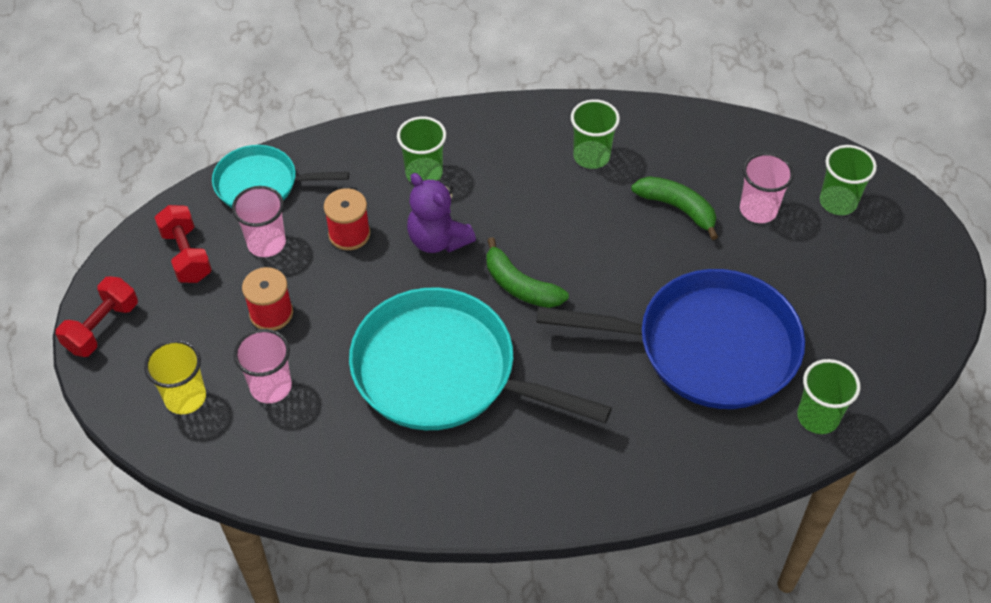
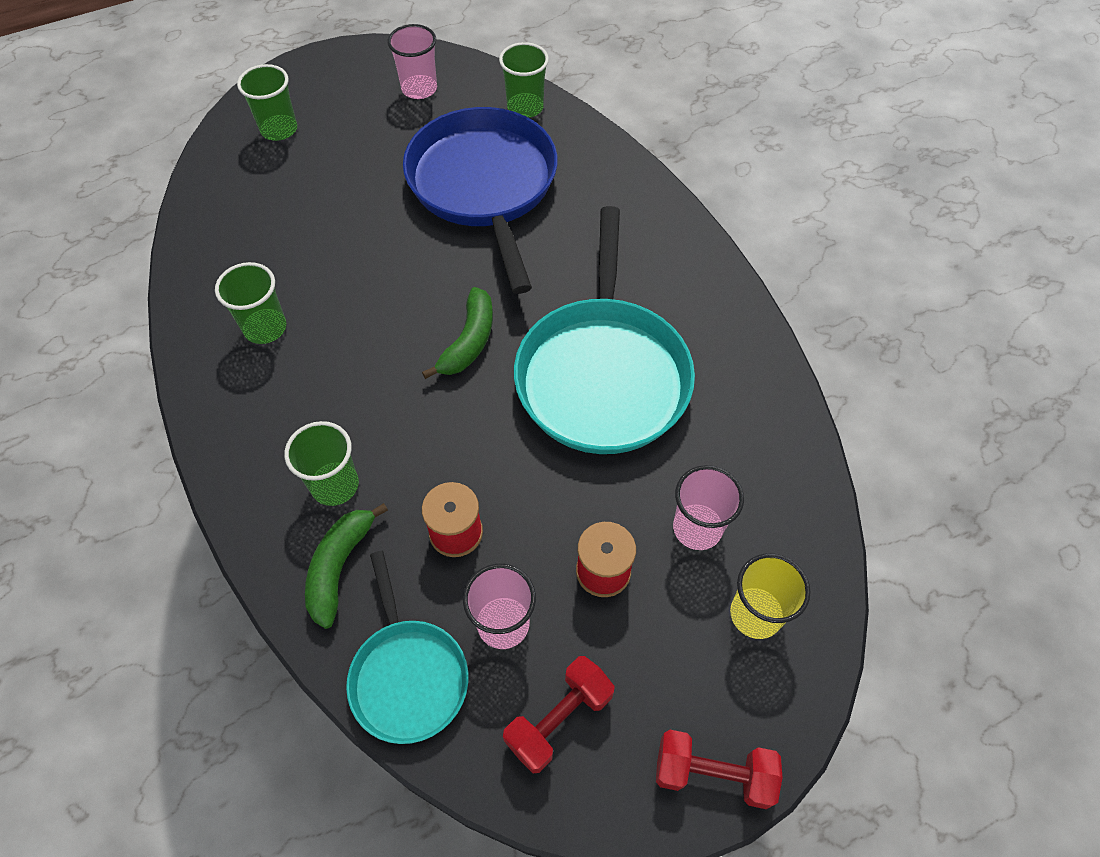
camera: 110 degrees left, 5 degrees up
purple teddy bear [407,173,476,253] -> none
green banana [631,176,718,240] -> green banana moved to [305,503,388,629]
pink cup [740,153,794,223] -> pink cup moved to [387,24,437,99]

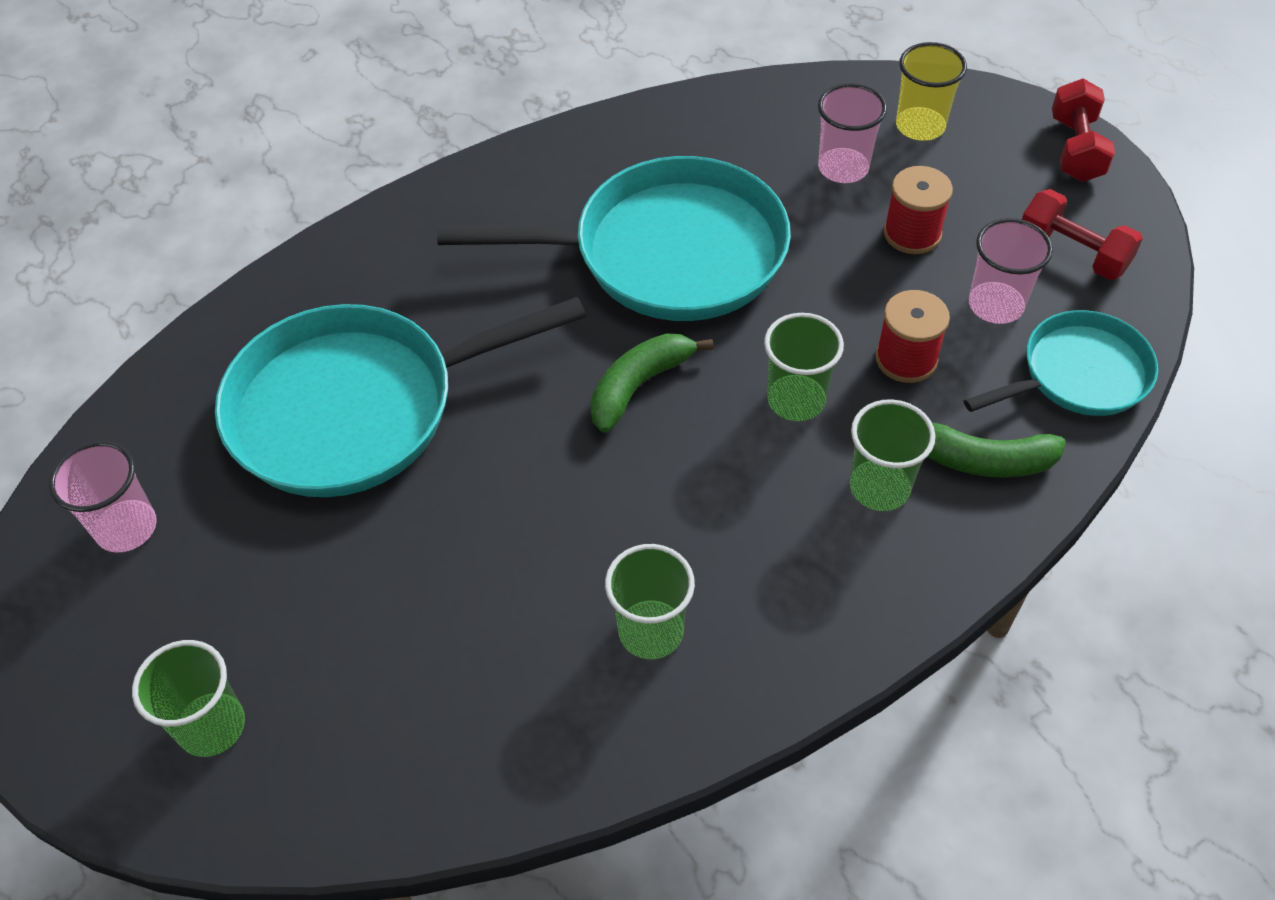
camera: 95 degrees left, 5 degrees down
blue pan [403,107,558,294] -> turquoise pan [215,297,586,497]
green banana [422,287,493,379] -> green banana turned 60 degrees counterclockwise [590,333,713,433]
green cup [499,42,549,118] -> green cup moved to [764,313,844,421]

